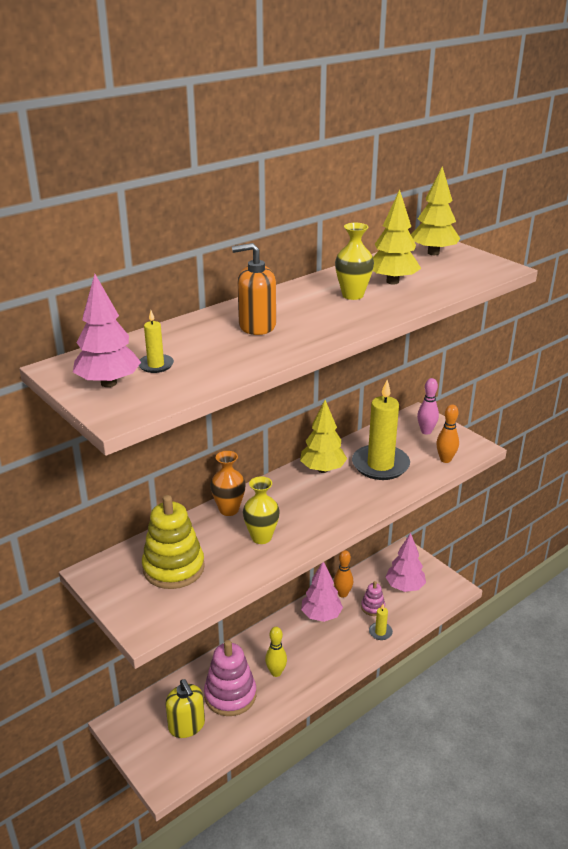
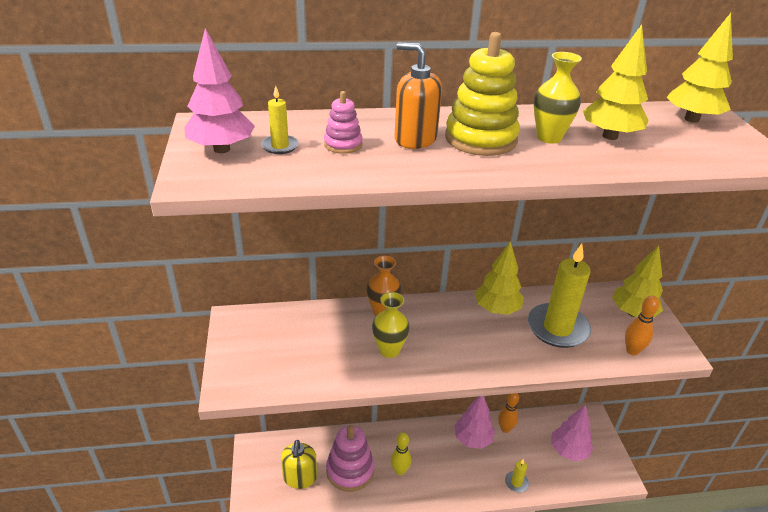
camera: 30 degrees right, 5 degrees up
yellow stacking toy [142,495,205,589] -> yellow stacking toy moved to [445,32,520,156]
pink stacking toy [361,581,385,616] -> pink stacking toy moved to [324,91,363,154]
pink bowling pin [417,378,439,435] -> yellow tree [612,246,663,318]

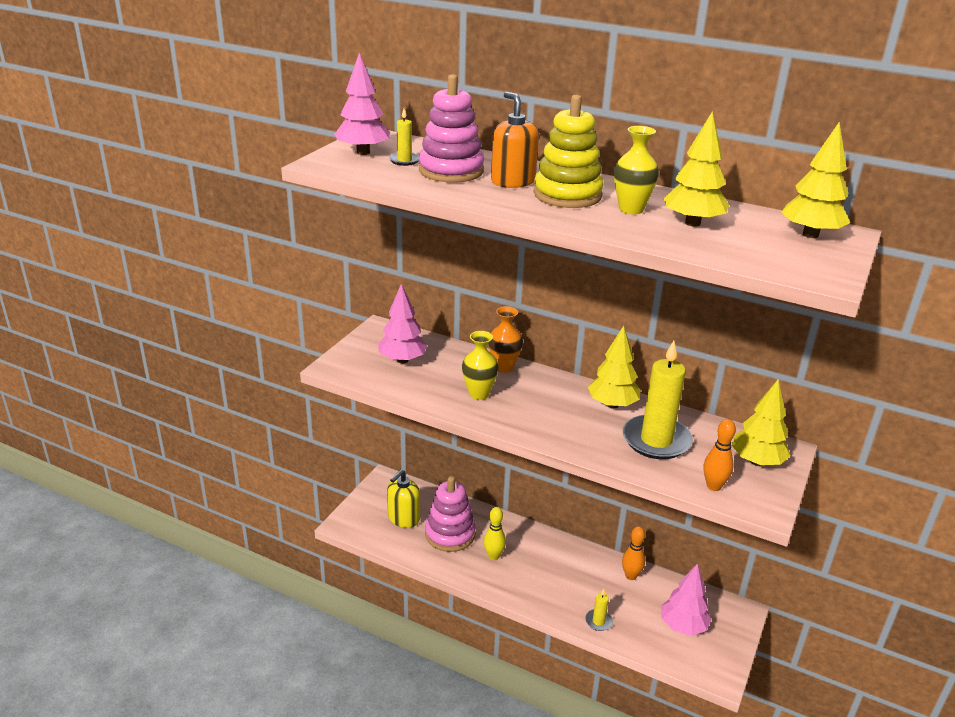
camera: 35 degrees right, 5 degrees down
pink stacking toy [324,91,363,154] -> pink stacking toy [419,74,484,183], size x1.95
pink tree [454,396,495,449] -> pink tree moved to [378,284,428,363]

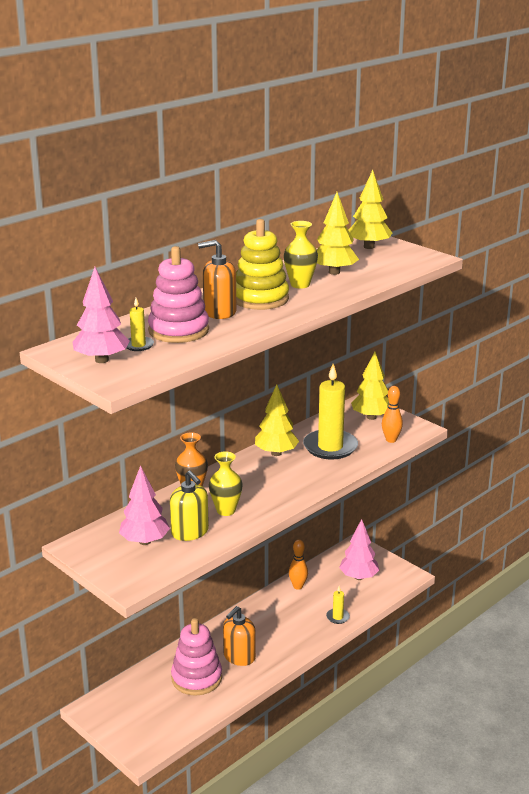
camera: 70 degrees left, 5 degrees down
yellow soap dispenser [387,469,420,528] -> yellow soap dispenser moved to [170,471,209,541]
yellow bowling pin [484,507,506,560] -> orange soap dispenser [223,606,256,666]

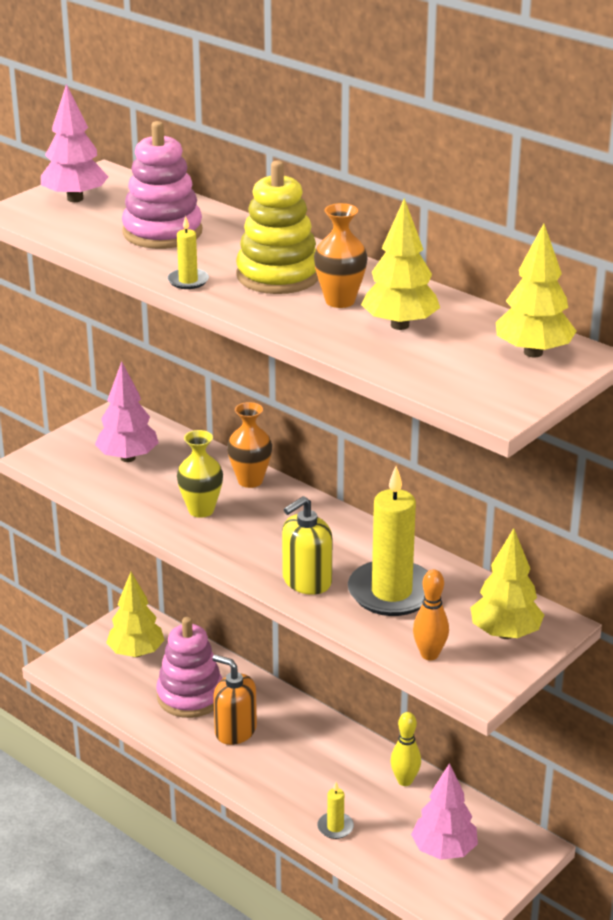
camera: 85 degrees right, 5 degrees up
yellow candle [126,298,154,351] -> yellow candle moved to [167,216,209,289]
yellow soap dispenser [170,471,209,541] -> yellow soap dispenser moved to [282,496,332,595]
orange soap dispenser [198,240,236,319] -> none
yellow tree [255,384,299,456] -> yellow tree moved to [106,572,164,657]
yellow vase [284,221,318,289] -> orange vase [314,203,368,308]
orange bowling pin [289,539,308,590] -> yellow bowling pin [391,712,421,786]

